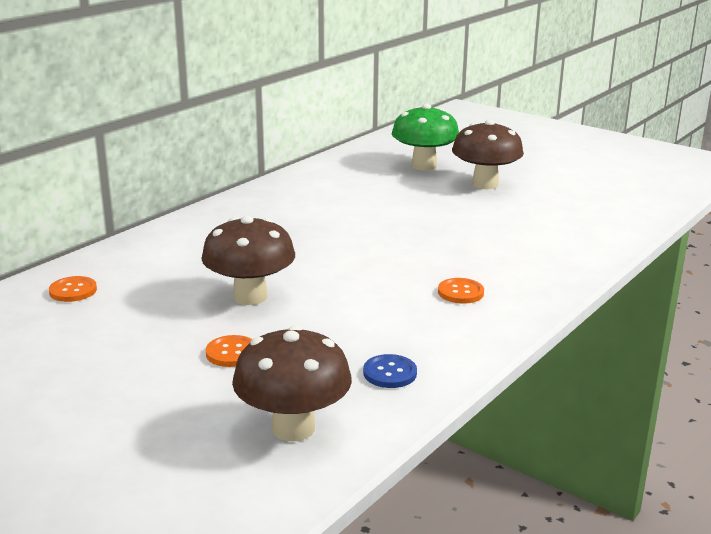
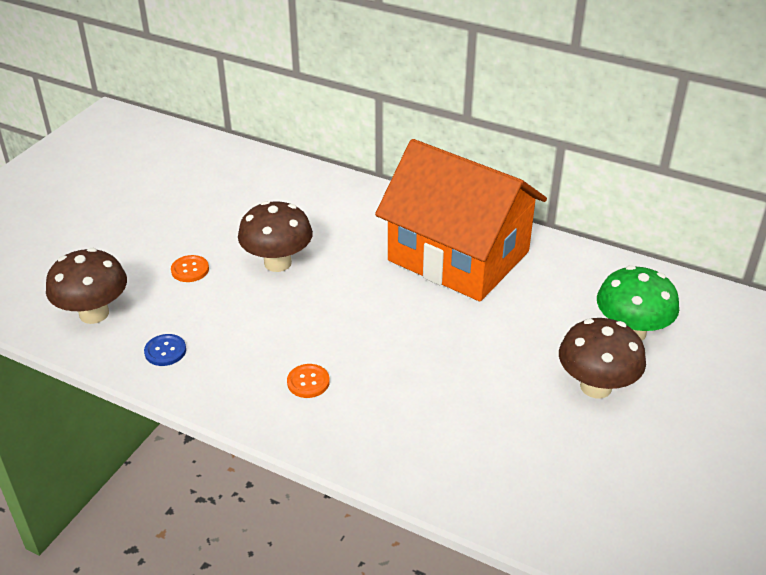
camera: 80 degrees right, 15 degrees up
orange button [49,276,97,302] -> none
none -> orange house [375,139,547,302]

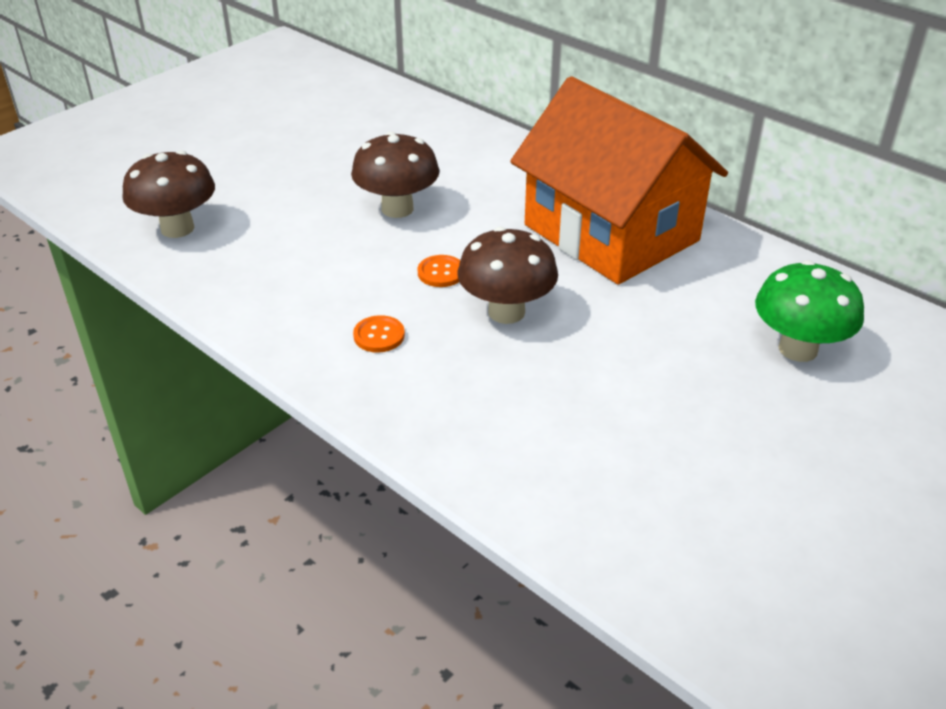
camera: 15 degrees right, 0 degrees up
blue button [144,334,186,366] -> none
orange button [171,255,209,282] -> orange button moved to [417,255,460,287]
brown mushroom [559,318,646,398] -> brown mushroom moved to [457,227,558,324]

